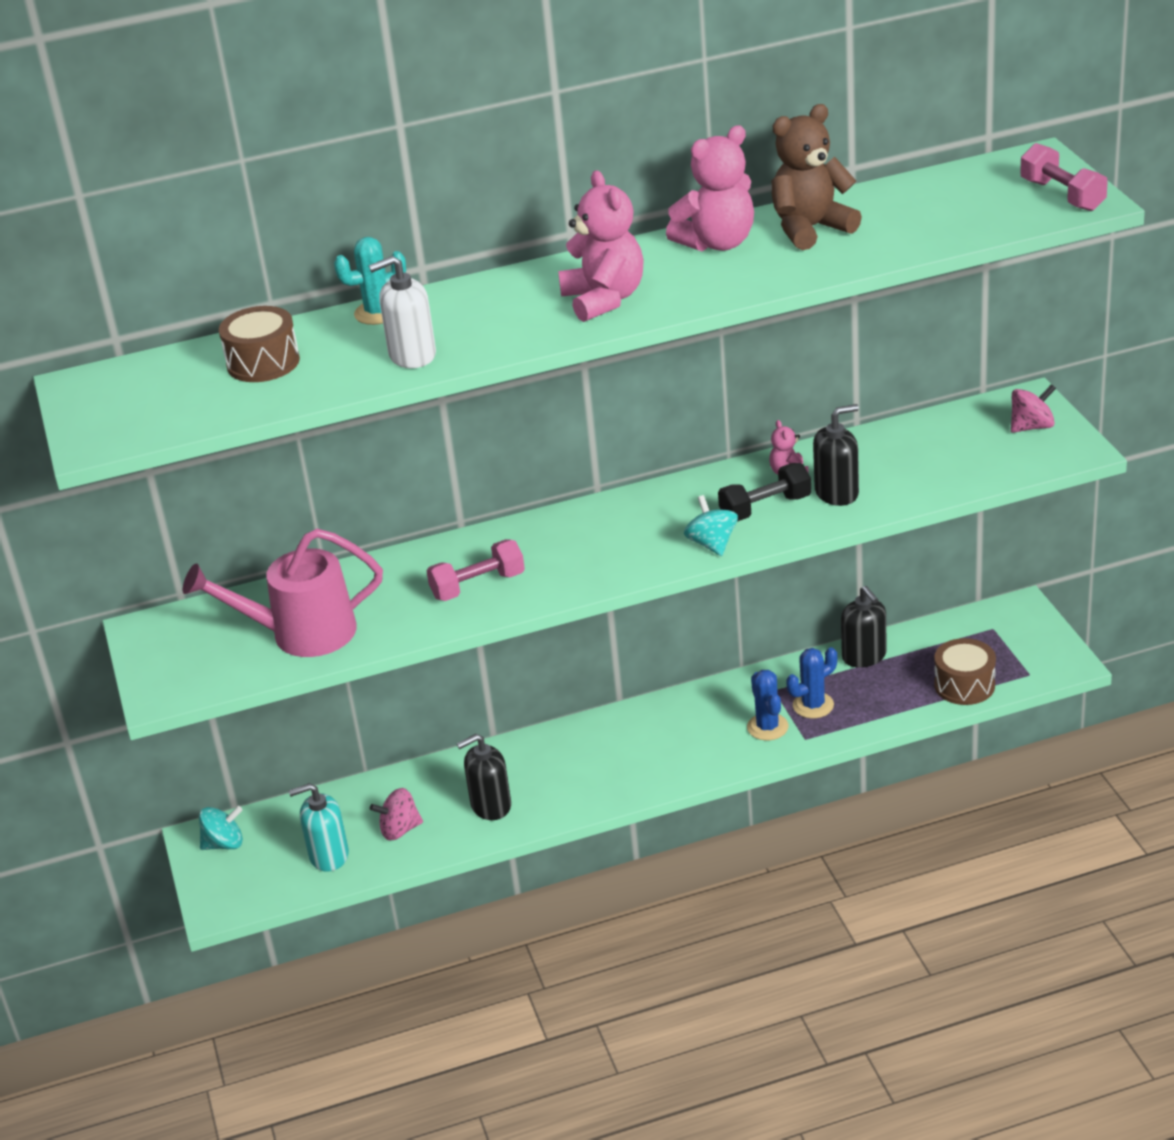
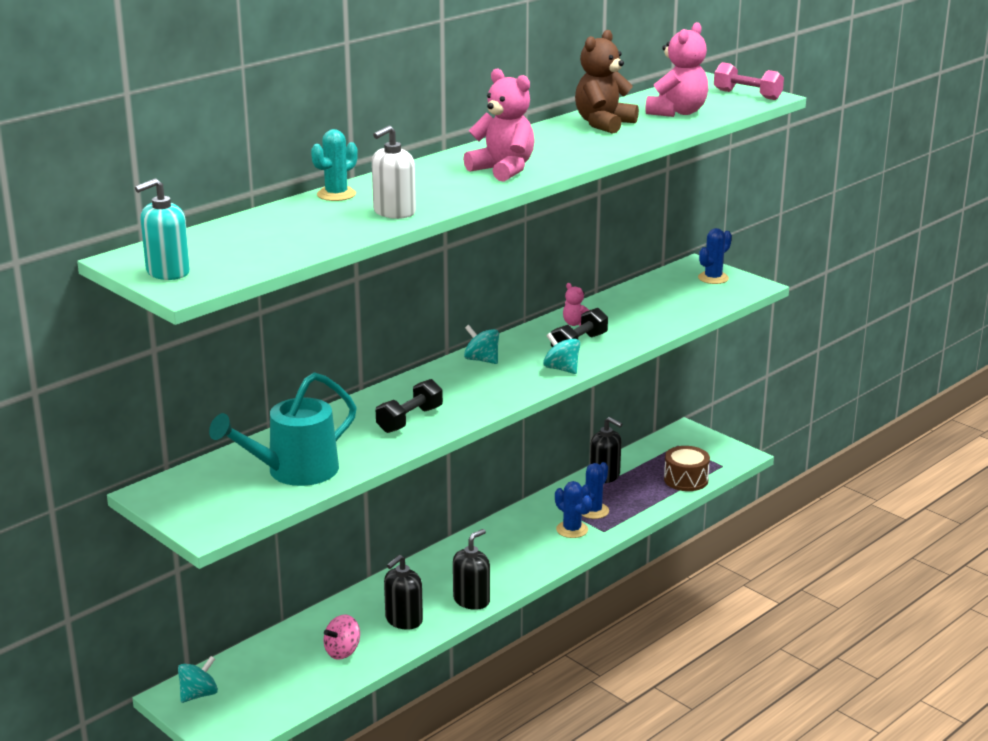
camera: 30 degrees left, 10 degrees down
pink watering can [183,529,383,657] -> turquoise watering can [209,372,357,486]
brown drum [219,306,300,382] -> none
turquoise soap dispenser [289,783,349,872] -> turquoise soap dispenser moved to [135,178,190,280]
pink dumbbell [427,539,525,601] -> black dumbbell [376,379,443,433]
pink teddy bear [666,125,754,251] -> pink teddy bear moved to [645,22,708,117]
black soap dispenser [813,404,859,506] -> black soap dispenser moved to [453,529,490,610]
pink spinning top [1011,384,1056,433] -> blue cactus [698,228,732,284]
none -> turquoise spinning top [464,325,499,364]

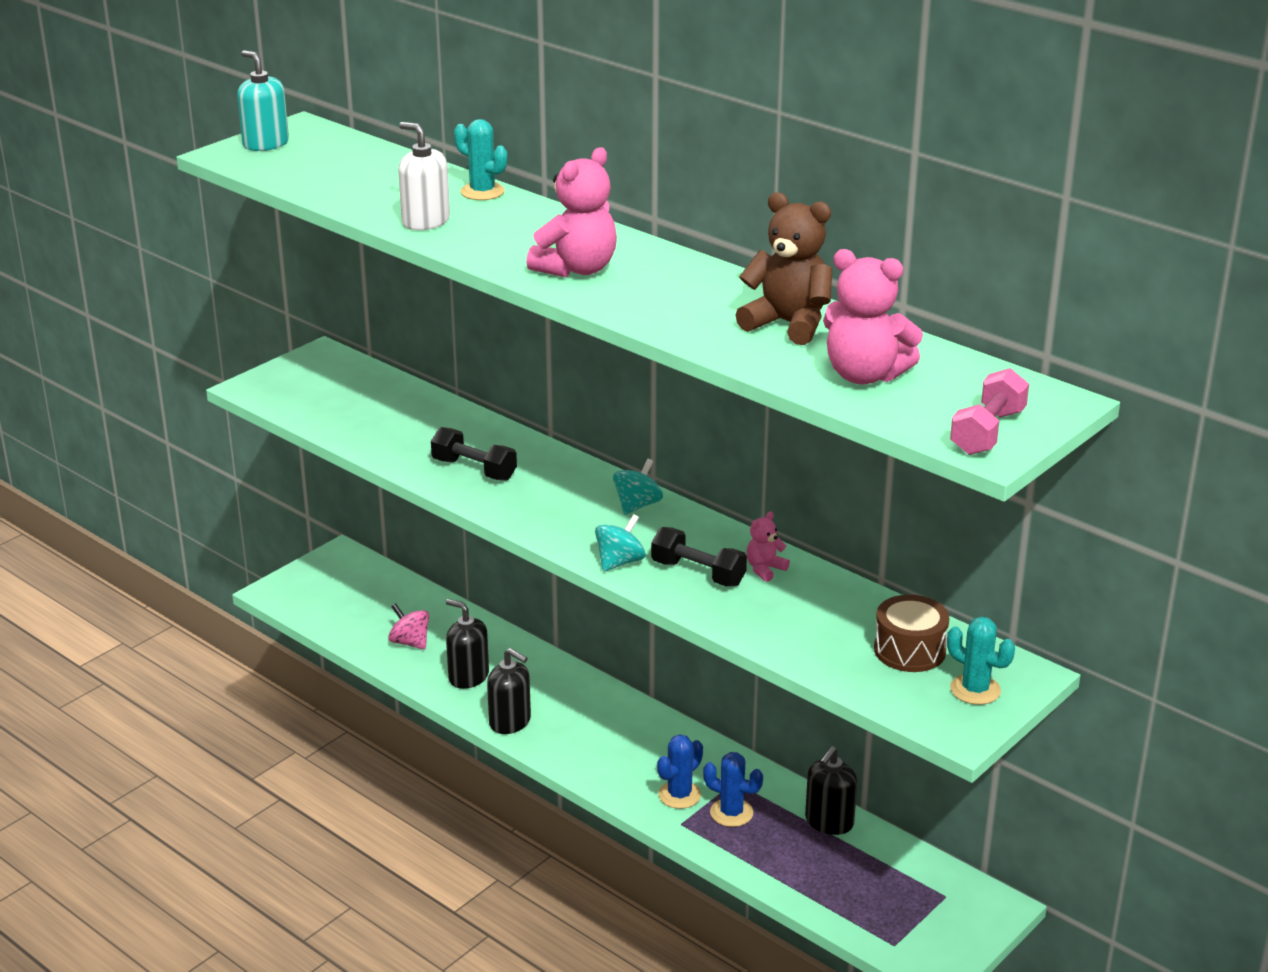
camera: 85 degrees right, 5 degrees up
turquoise spinning top [178,656,218,703] -> none
turquoise watering can [209,372,357,486] -> none
brown drum [664,446,710,491] -> brown drum moved to [874,595,950,672]
blue cactus [698,228,732,284] -> turquoise cactus [947,617,1015,705]

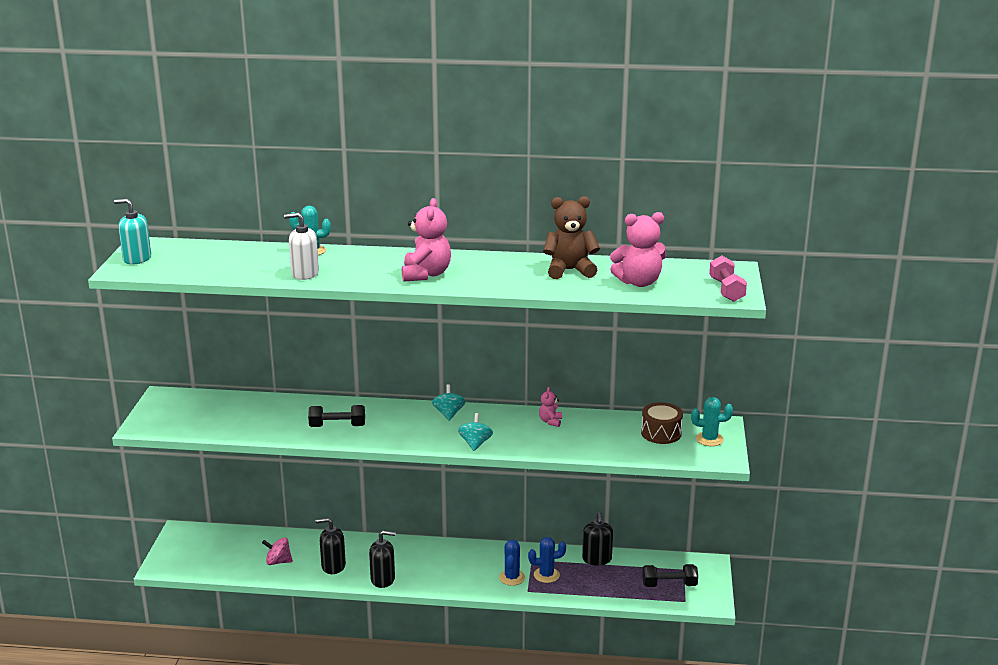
camera: 35 degrees left, 5 degrees down
black dumbbell [651,527,747,587] -> black dumbbell moved to [642,564,698,587]

